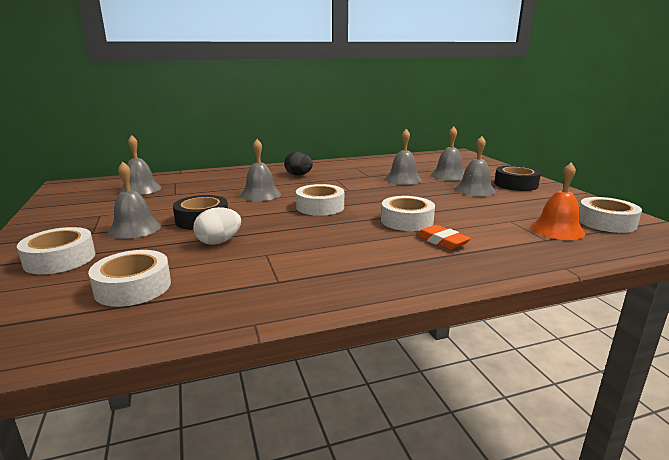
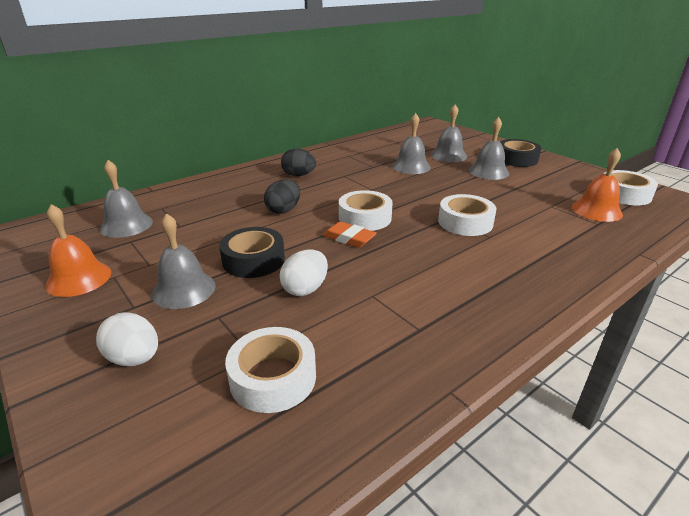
camera: 20 degrees left, 10 degrees up
white tape [17,227,95,274] -> white egg [96,312,158,366]
grey bell [240,139,281,201] -> black egg [264,179,300,214]
orange eraser [416,225,471,250] -> orange eraser moved to [323,221,377,248]
none -> orange bell [45,204,111,297]

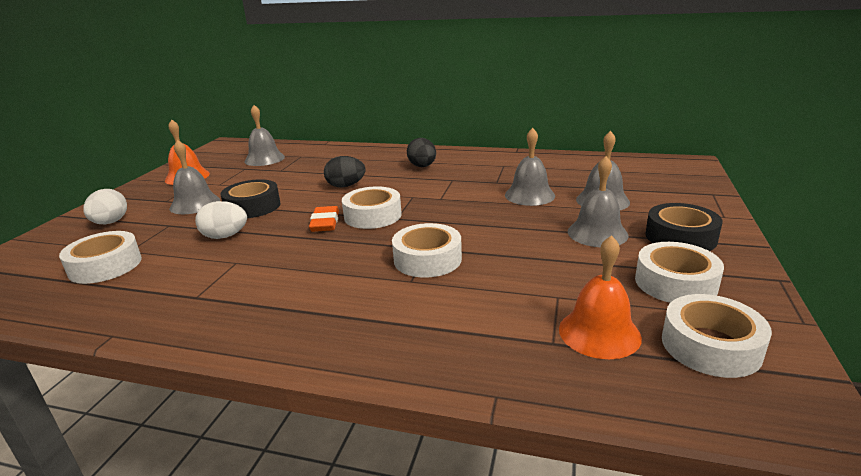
camera: 55 degrees right, 5 degrees down
none -> white tape [635,242,724,303]

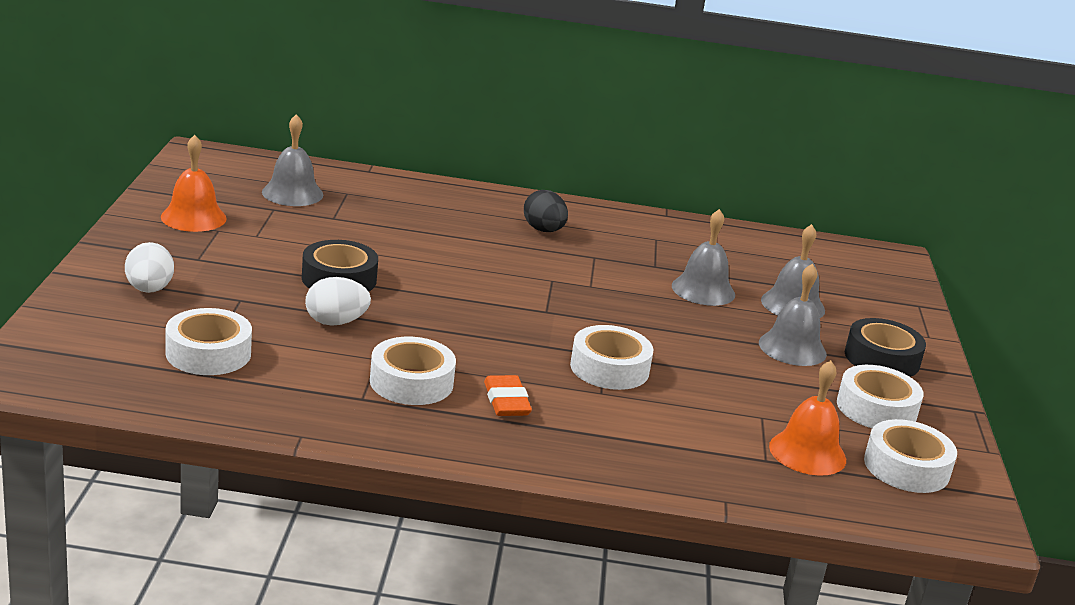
camera: 15 degrees left, 0 degrees up
grey bell [169,140,220,214] -> none
orange eraser [309,206,339,232] -> orange eraser moved to [484,375,532,416]
black egg [324,156,365,188] -> none
white tape [342,186,402,229] -> white tape moved to [370,337,456,405]

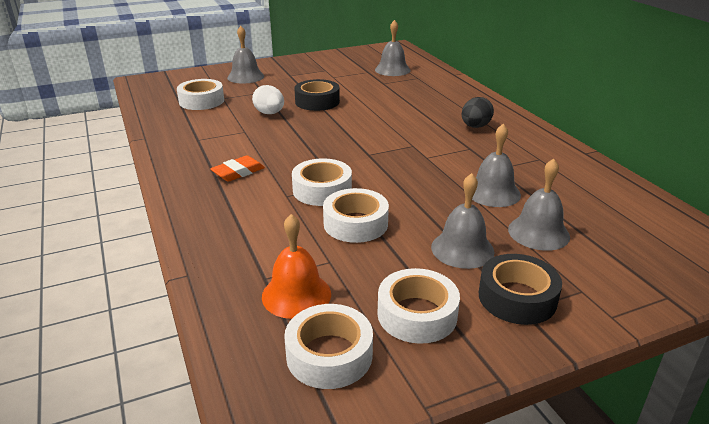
camera: 65 degrees right, 5 degrees up
white egg [125,242,174,293] -> grey bell [227,26,264,84]
orange bell [161,135,227,232] -> none
white tape [370,337,456,405] -> white tape moved to [323,188,389,243]

